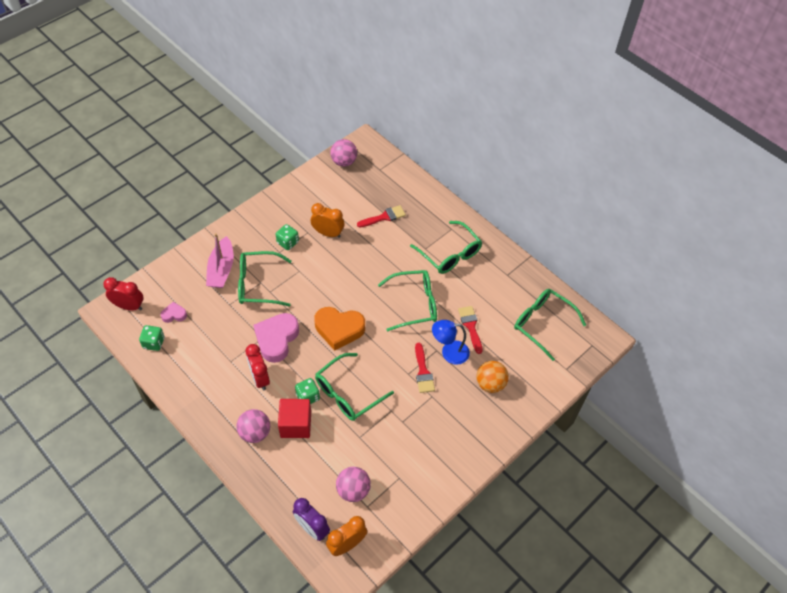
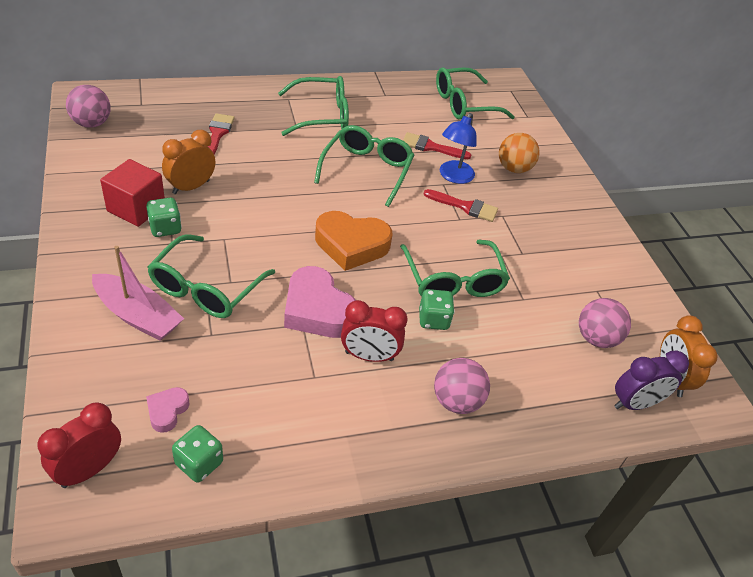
camera: 65 degrees left, 10 degrees down
red cube [278,399,311,438] -> red cube moved to [100,159,165,227]
orange heart [314,307,365,351] -> orange heart turned 60 degrees clockwise [315,211,392,271]

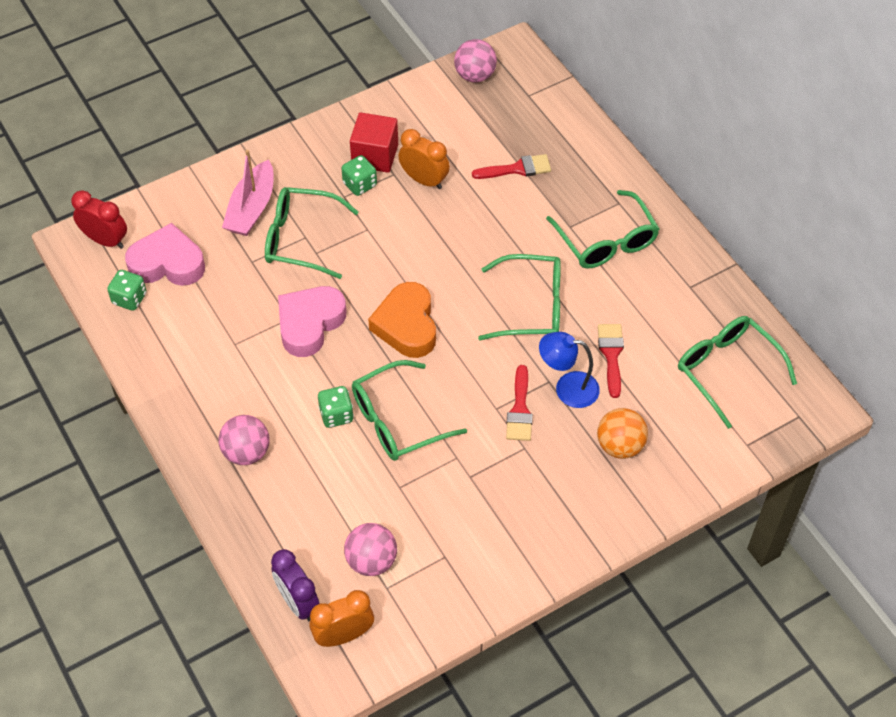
camera: 80 degrees right, 10 degrees up
pink heart [146,387,190,433] -> pink heart [125,223,205,286], size x2.03
red clock [341,300,408,362] -> none

